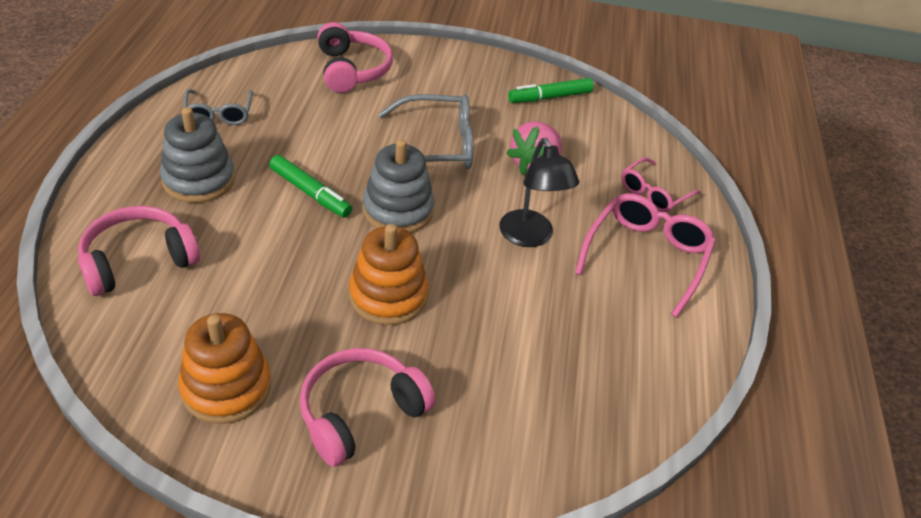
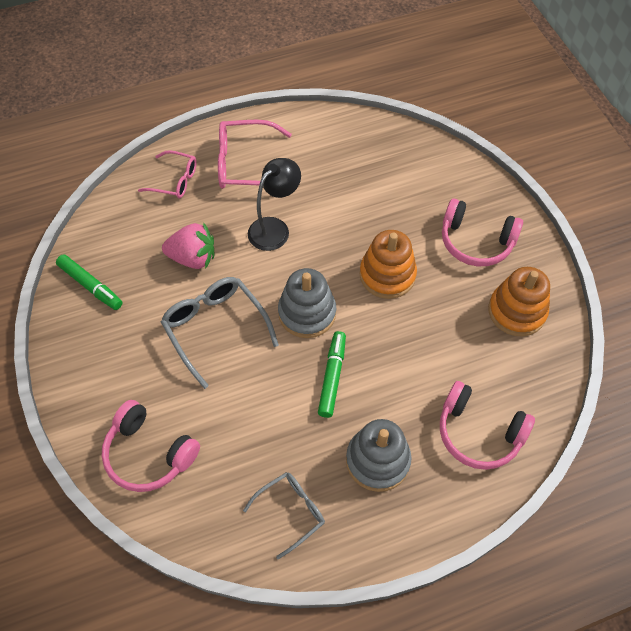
camera: 115 degrees left, 15 degrees up
pink headphones [317,22,393,93] -> pink headphones turned 105 degrees counterclockwise [101,400,200,492]

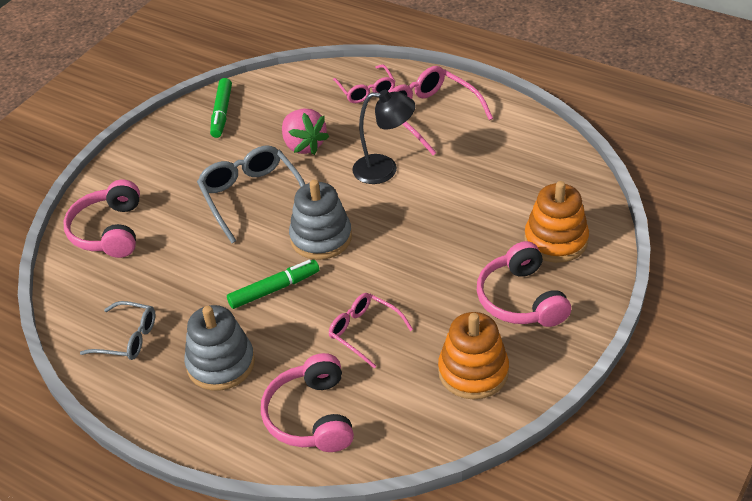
camera: 55 degrees right, 15 degrees down
grey glasses [161,277,279,389] -> grey glasses turned 45 degrees counterclockwise [197,146,305,243]
orange stacking toy [360,230,417,299] -> orange stacking toy moved to [524,181,589,263]
none -> pink glasses [328,293,413,368]

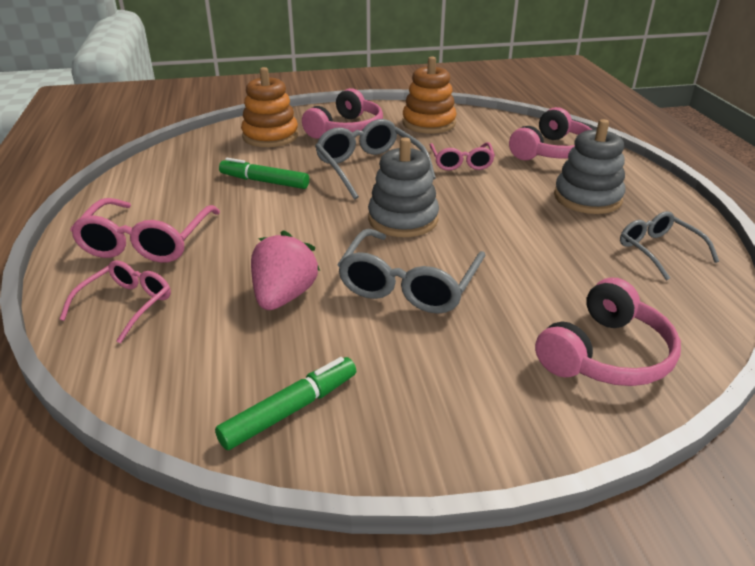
camera: 135 degrees left, 10 degrees down
green marker [227,260,320,309] -> green marker moved to [219,158,309,189]
black lamp [352,90,416,184] -> none
none -> grey glasses [315,119,436,200]

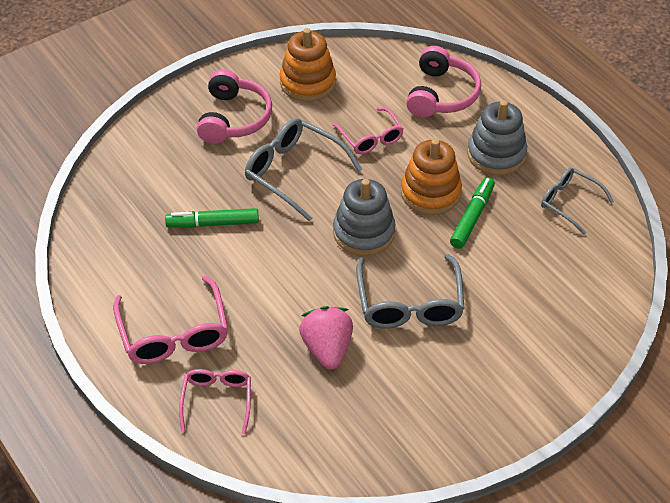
camera: 25 degrees left, 15 degrees up
green marker [215,357,356,450] -> green marker moved to [450,177,495,249]
orange stacking toy [241,67,298,147] -> orange stacking toy moved to [401,139,462,215]
pink headphones [535,278,681,386] -> none

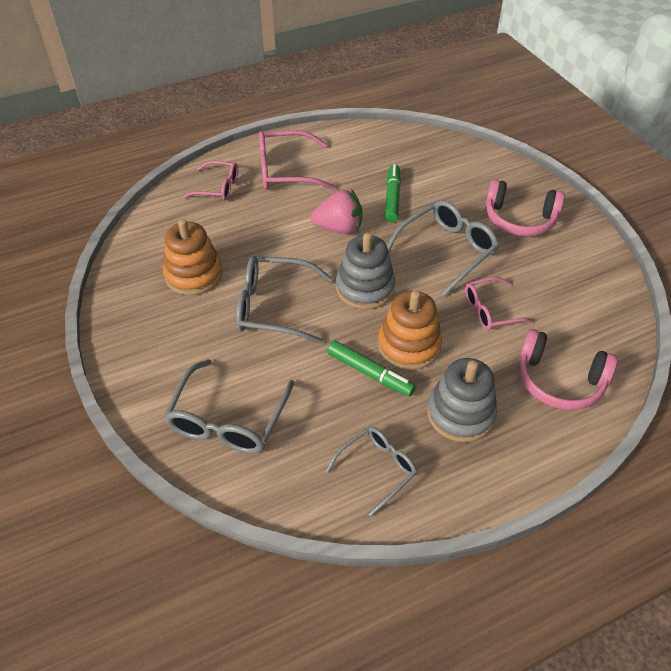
camera: 100 degrees right, 0 degrees up
orange stacking toy [280,28,336,102] -> orange stacking toy moved to [163,219,223,295]
pink strawberry [299,306,353,369] -> pink strawberry moved to [311,189,362,234]
none -> grey glasses [164,359,294,454]

